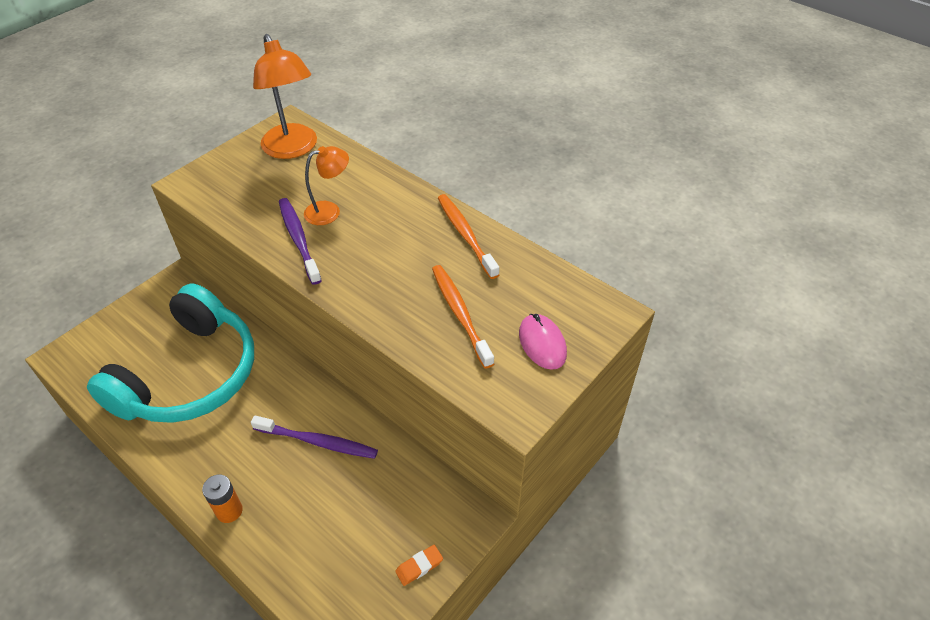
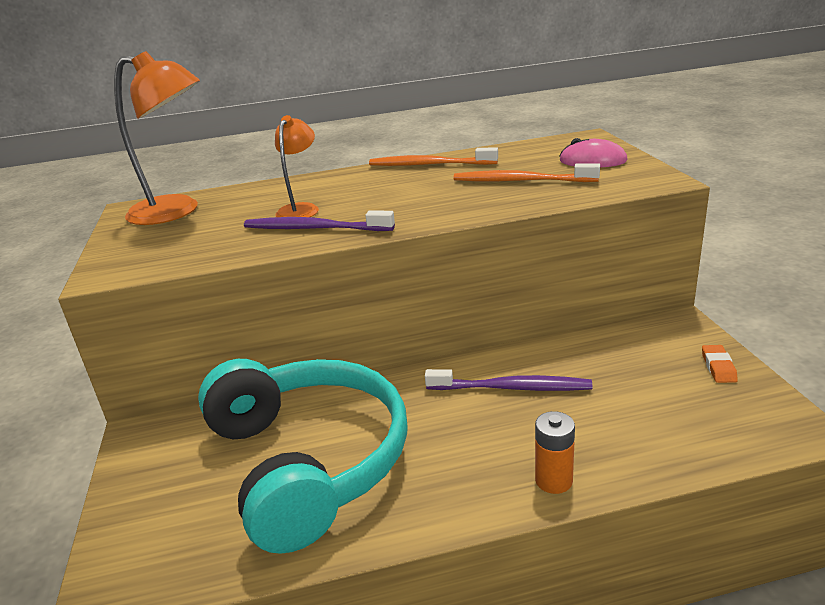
camera: 50 degrees left, 20 degrees down
purple toothbrush [251,415,378,459] -> purple toothbrush turned 45 degrees clockwise [425,369,592,391]

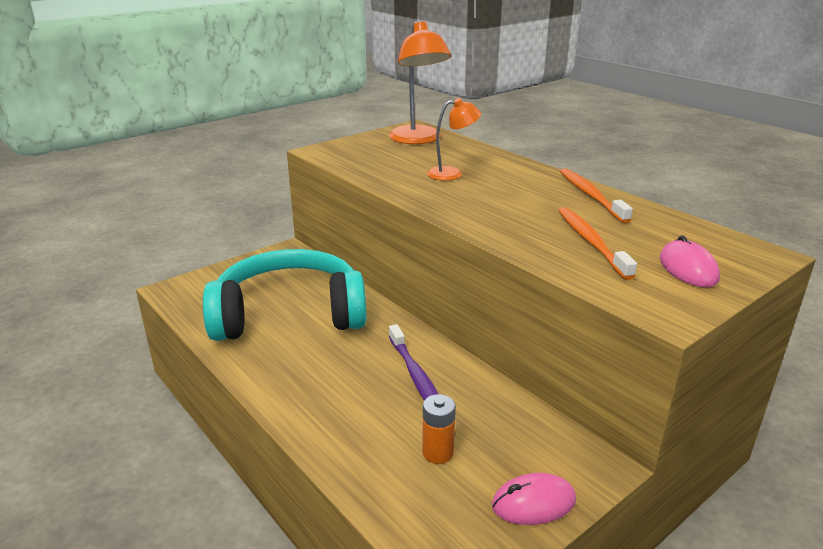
camera: 60 degrees right, 0 degrees up
turquoise headphones [198,359,408,554] -> turquoise headphones turned 135 degrees counterclockwise [203,249,366,341]
purple toothbrush [244,210,395,231] -> none
orange battery [535,411,575,494] -> orange battery moved to [422,394,456,464]
orange eraser [702,345,738,383] -> pink mouse [492,473,576,525]

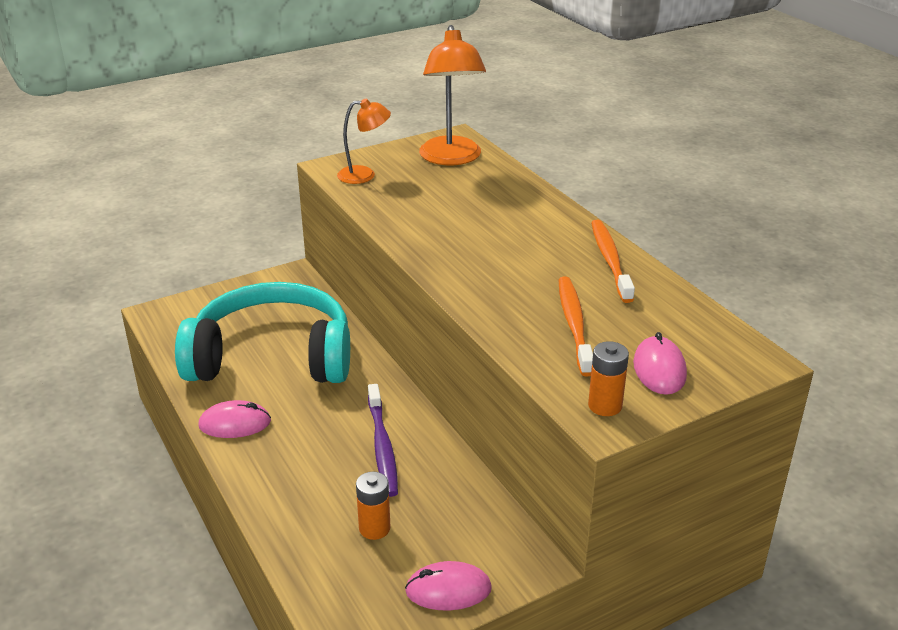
camera: 10 degrees right, 5 degrees up
orange lamp [427,98,481,181] -> orange lamp moved to [337,98,391,184]
none -> pink mouse [198,400,271,438]
none -> orange battery [588,341,629,416]

